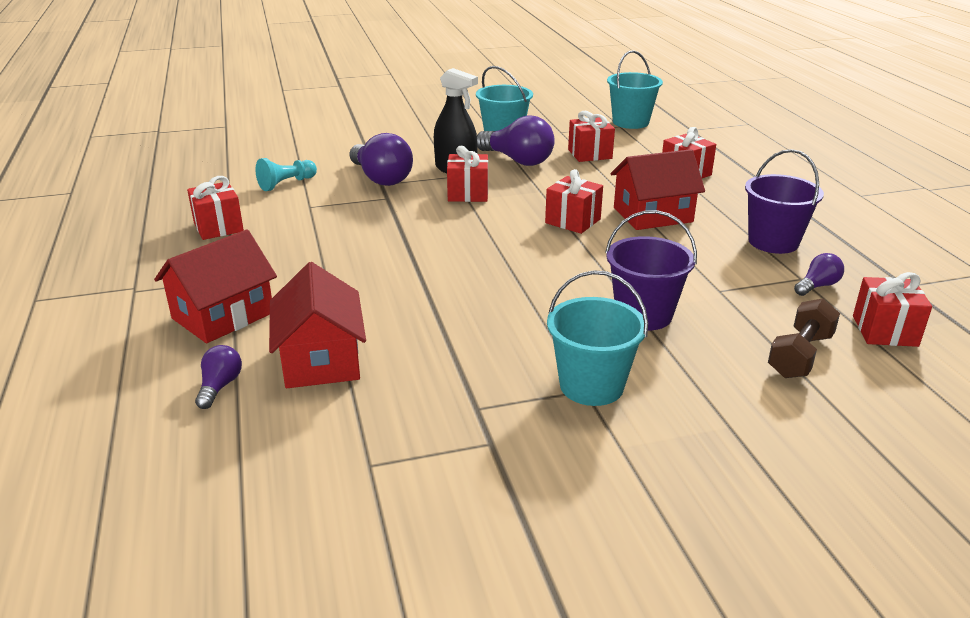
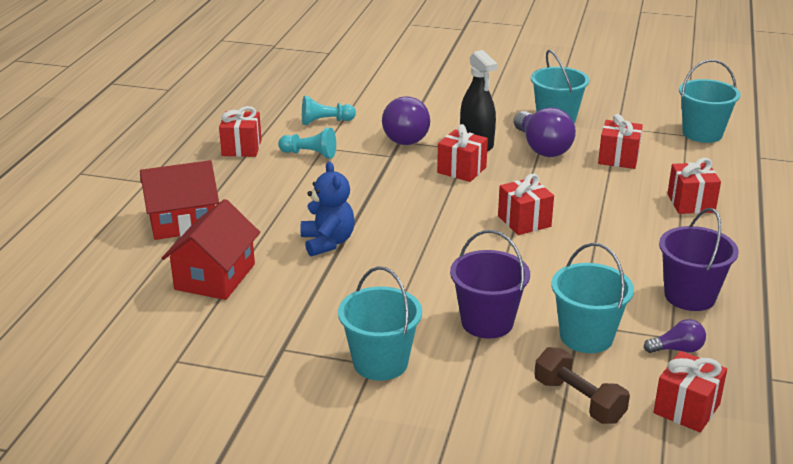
camera: 30 degrees right, 0 degrees up
purple light bulb [195,345,242,409] -> none
red house [610,149,705,230] -> none
brown dumbbell [768,298,840,378] -> brown dumbbell turned 75 degrees clockwise [534,347,630,424]
none -> turquoise pawn [278,128,336,158]
none -> blue teddy bear [301,161,355,256]
none -> turquoise bucket [551,243,634,353]

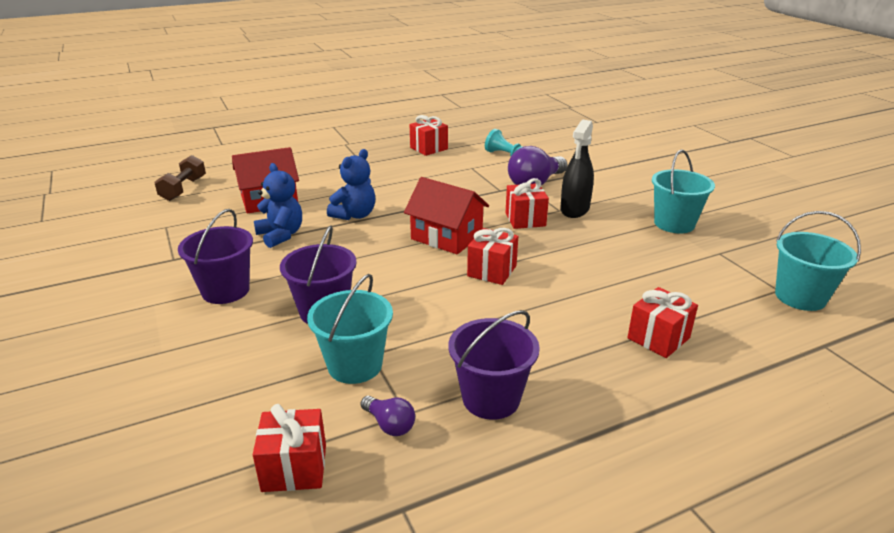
camera: 50 degrees right, 0 degrees up
red house [140,160,219,240] -> red house moved to [404,177,489,254]
turquoise pawn [278,128,336,158] -> none
turquoise bucket [338,266,422,381] -> purple bucket [178,209,253,304]
purple light bulb [514,107,576,157] -> none
brown dumbbell [534,347,630,424] -> brown dumbbell moved to [155,155,206,201]
red gift [598,114,643,169] -> none
none -> blue teddy bear [254,163,302,248]

